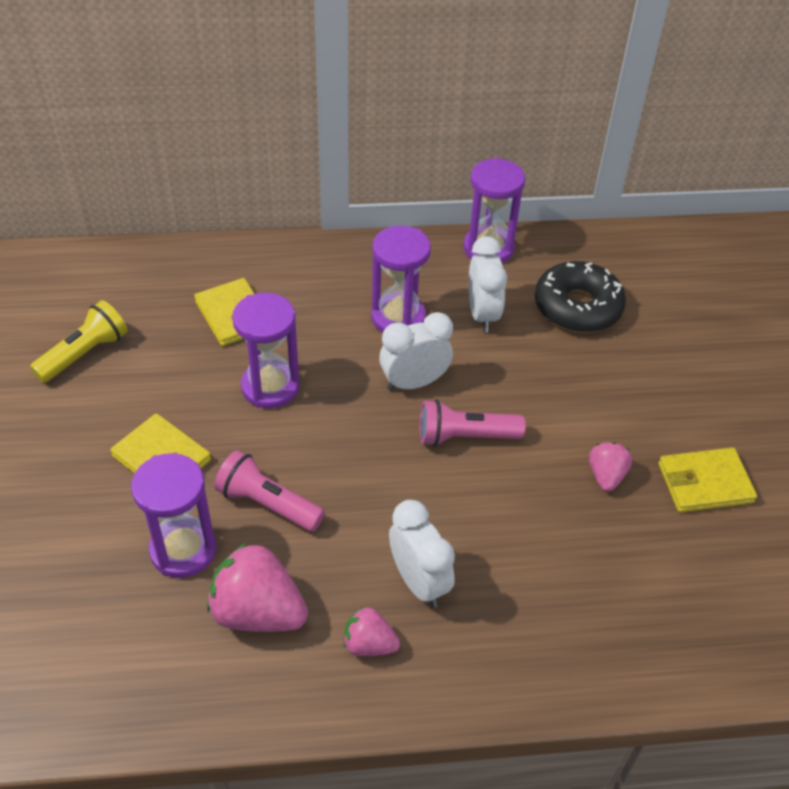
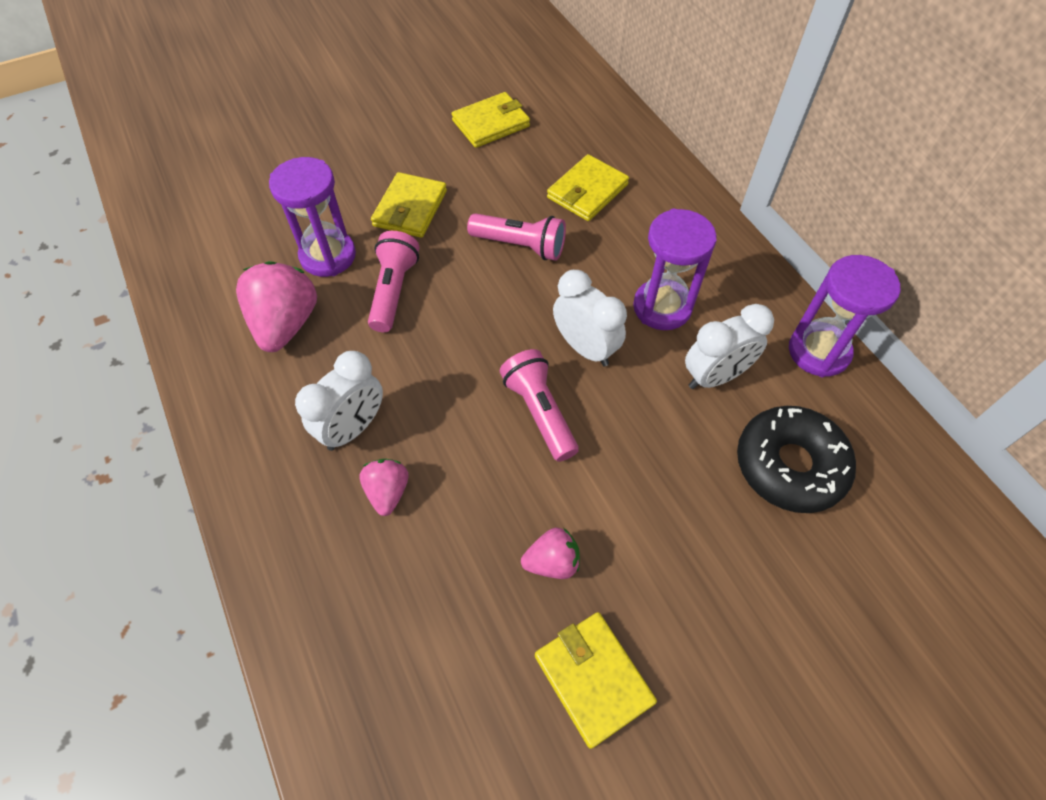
camera: 70 degrees right, 10 degrees up
yellow flashlight [30,300,128,383] -> yellow wallet [452,92,530,148]
purple hourglass [232,293,300,409] -> pink flashlight [467,213,566,261]
pink strawberry [344,606,400,656] -> pink strawberry moved to [359,459,408,516]

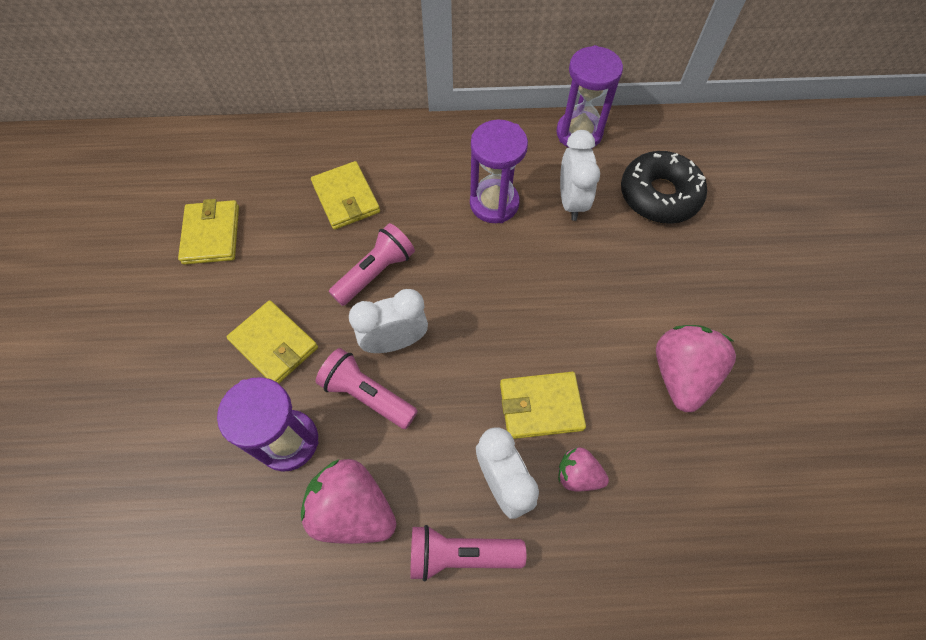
camera: 65 degrees left, 5 degrees up
pink flashlight [500,349,579,462] -> pink flashlight moved to [410,525,526,581]
pink strawberry [521,528,580,579] -> pink strawberry [656,325,736,412], size x1.80
yellow wallet [535,612,657,749] -> yellow wallet moved to [500,372,586,439]
white clock [553,270,627,366] -> white clock moved to [349,289,428,353]

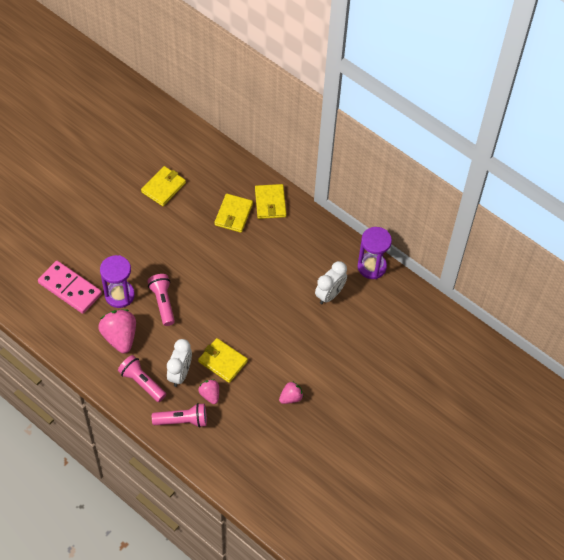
camera: 40 degrees right, 5 degrees down
yellow wallet [227,300,318,383] -> yellow wallet moved to [255,184,286,219]
pink flashlight [329,223,415,306] -> pink flashlight moved to [152,403,207,428]
white clock [349,289,428,353] -> none
purple hourglass [470,120,528,223] -> none
black donut [621,151,707,224] -> none
pink strawberry [656,325,736,412] -> pink strawberry [279,381,303,404], size x0.56
none -> pink domino [38,261,102,314]

